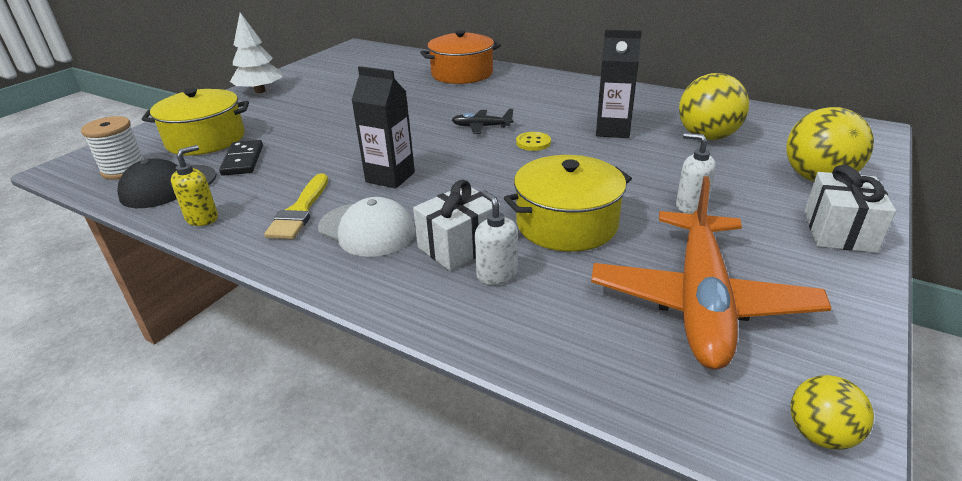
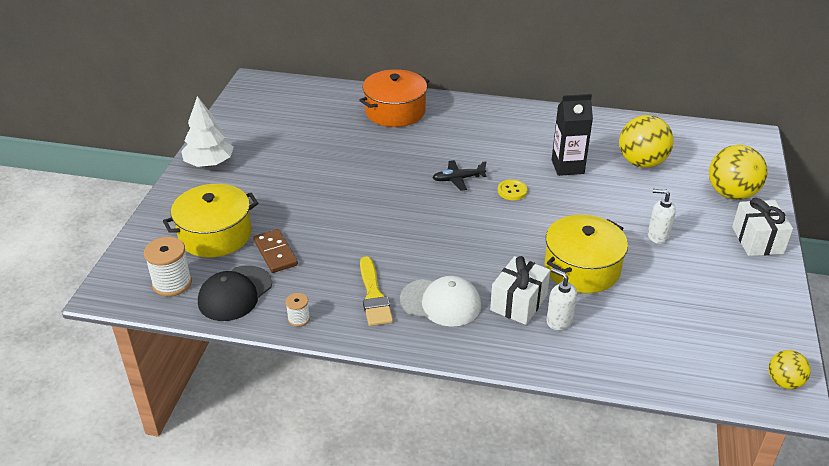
camera: 20 degrees left, 5 degrees up
yellow soap dispenser [171,145,218,226] -> white spool [286,293,310,327]
black domino [219,140,263,176] -> brown domino [254,229,298,273]
black carton [351,66,415,189] -> none
orange plane [591,176,832,369] -> none

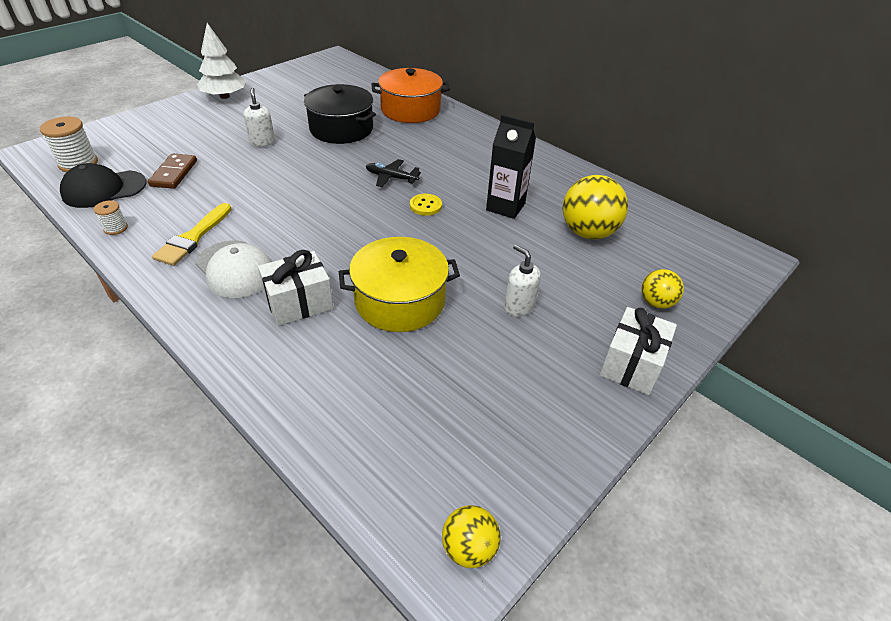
camera: 30 degrees right, 5 degrees up
yellow pot [163,184,259,257] -> none
white soap dispenser [547,268,577,330] -> white soap dispenser moved to [243,88,275,147]
yellow ball [709,145,768,200] -> yellow ball [642,269,684,309], size x0.56
none -> black pot [304,84,376,144]

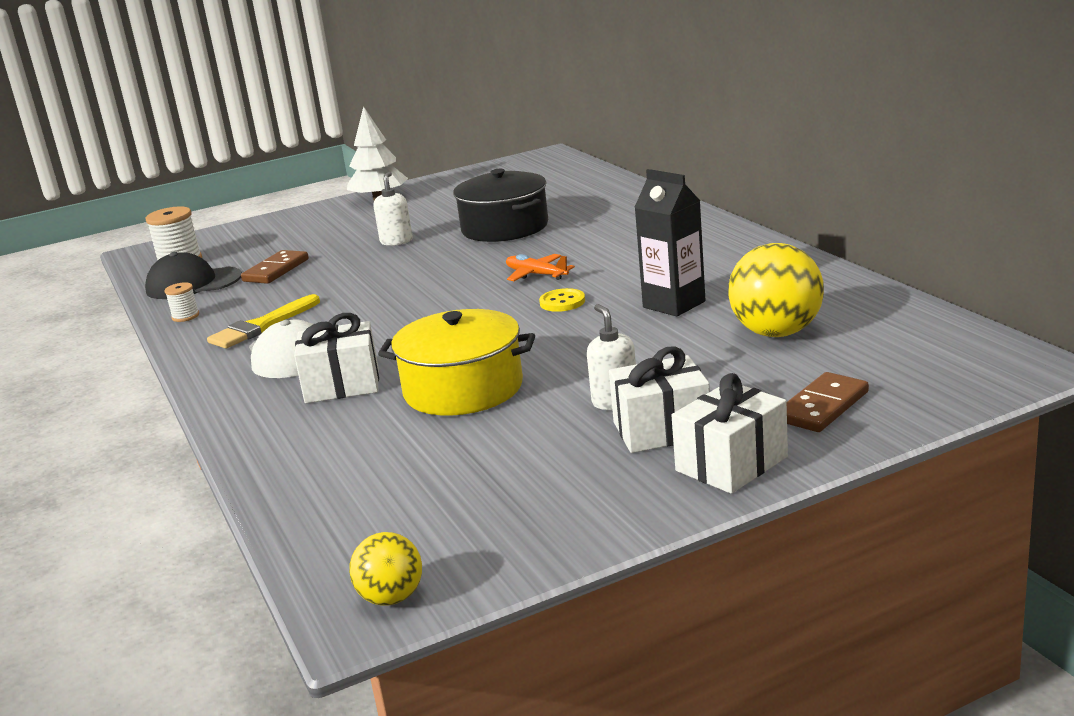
camera: 25 degrees right, 20 degrees down
black plane [366,159,421,187] -> orange plane [506,254,575,281]
orange pot [371,68,450,123] -> none
yellow ball [642,269,684,309] -> brown domino [787,372,869,432]
none -> white gift [609,346,710,453]

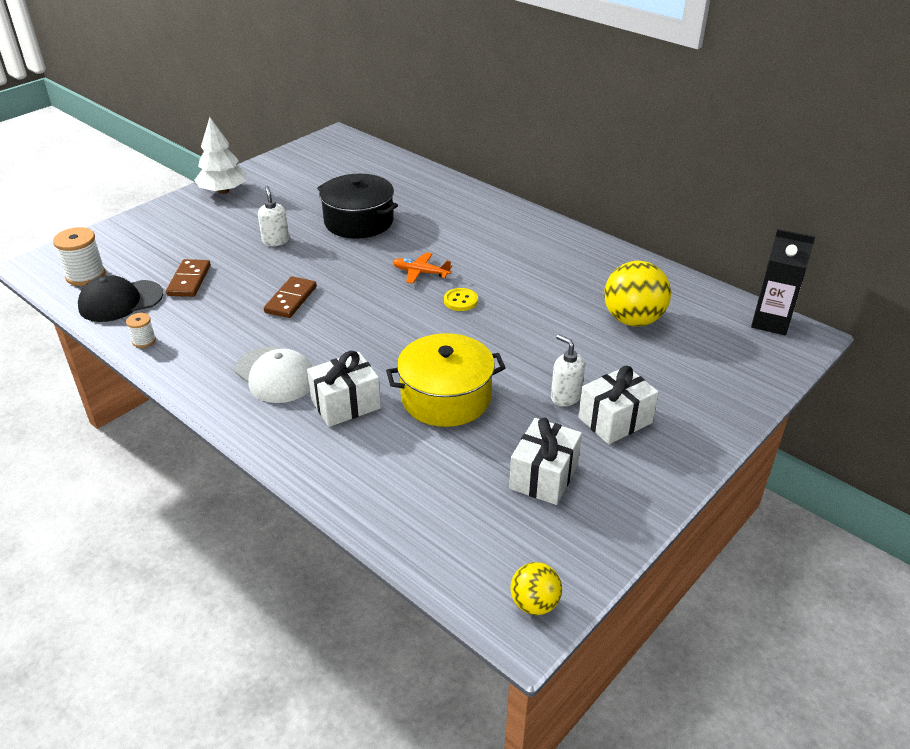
camera: 25 degrees left, 15 degrees up
yellow brush [207,294,320,349] -> none
black carton [634,169,706,317] -> black carton moved to [751,229,815,335]
white gift [671,373,788,494] -> white gift moved to [509,418,582,505]
brown domino [787,372,869,432] -> brown domino moved to [264,276,317,318]

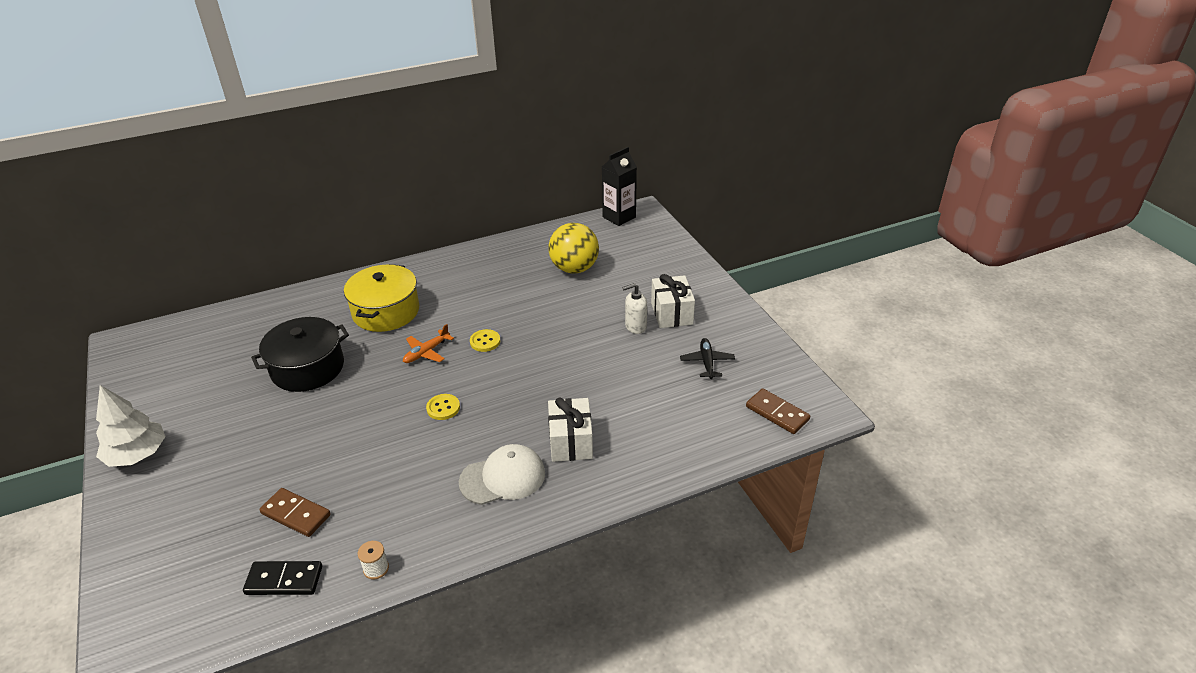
camera: 65 degrees left, 0 degrees up
white spool [53,227,106,286] -> none
black cap [78,275,163,322] -> black domino [243,561,322,595]
white soap dispenser [258,185,289,246] -> none
brown domino [264,276,317,318] -> brown domino moved to [746,388,811,434]
yellow pot [386,333,505,427] -> yellow pot moved to [344,264,419,332]
white gift [509,418,582,505] -> black plane [680,338,735,379]
yellow ball [510,562,562,615] -> none
none -> yellow button [426,394,460,420]

